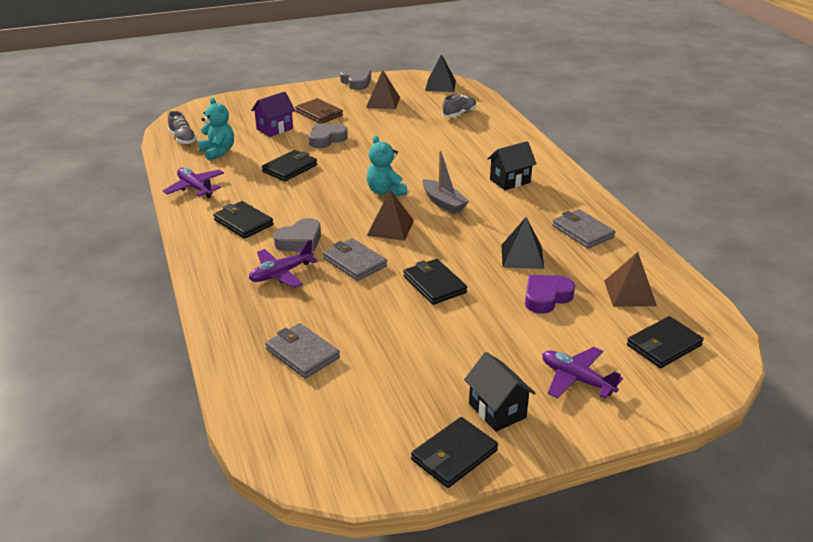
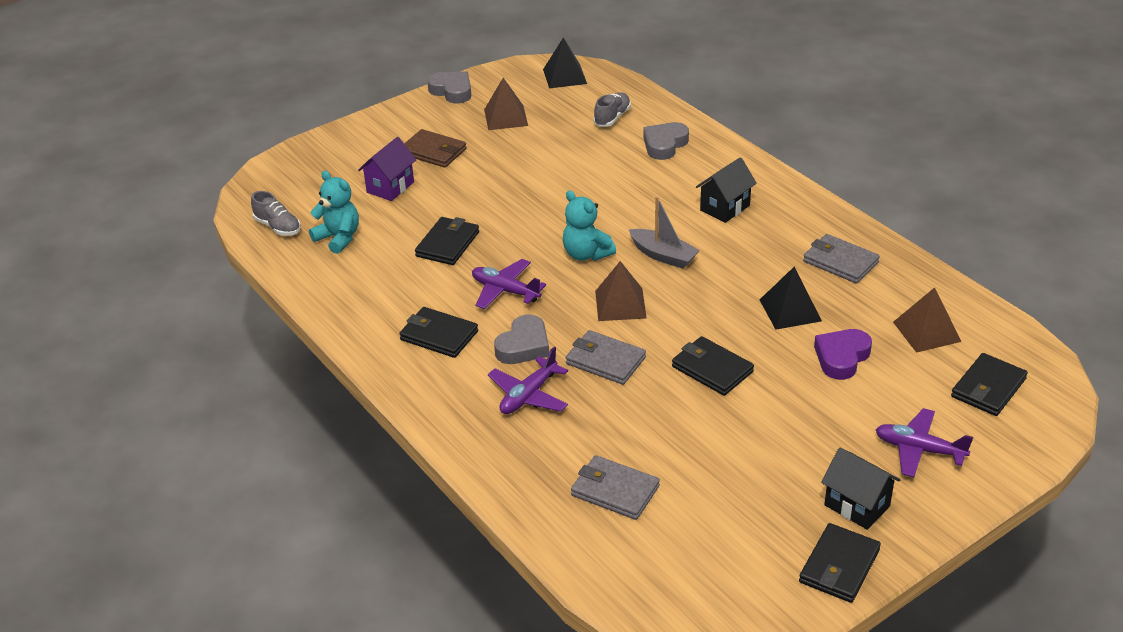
camera: 15 degrees left, 5 degrees up
purple plane [163,168,224,198] -> purple plane moved to [472,259,546,309]
grey heart [309,123,348,148] -> grey heart moved to [643,122,689,160]

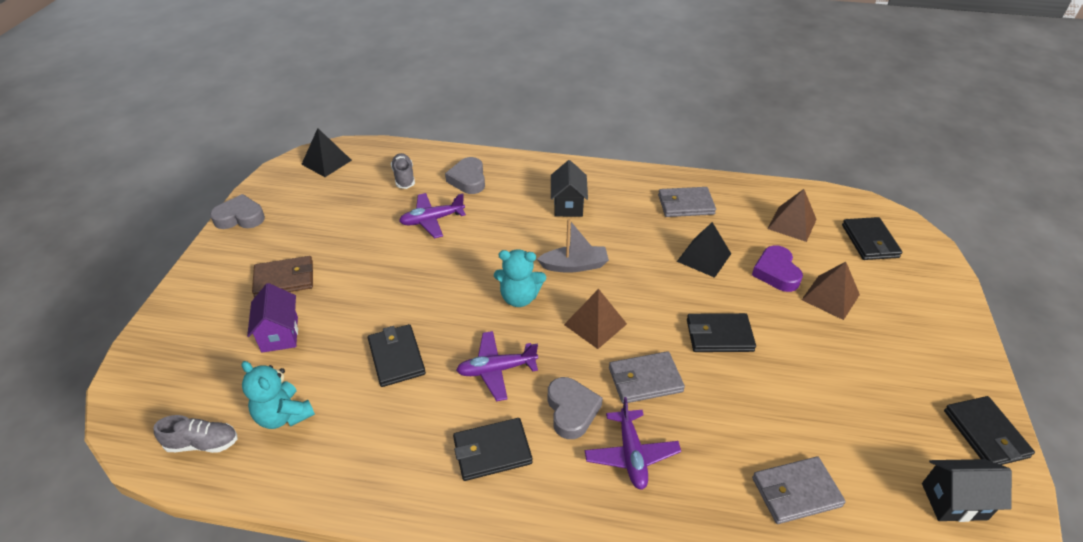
camera: 45 degrees left, 5 degrees up
turquoise teddy bear [309,171,359,254] -> turquoise teddy bear turned 135 degrees counterclockwise [241,361,315,429]
brown pyramid [484,78,528,130] -> brown pyramid moved to [802,262,860,320]
black house [821,448,900,530] -> black house moved to [922,459,1012,522]
purple plane [876,408,973,477] -> purple plane moved to [399,193,466,238]

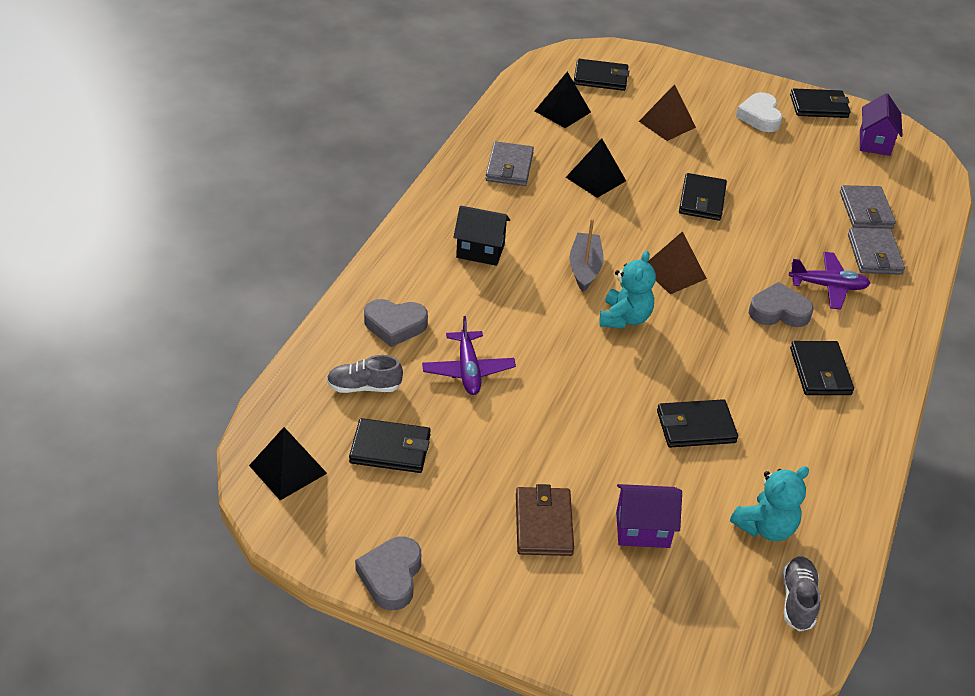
camera: 80 degrees left, 0 degrees up
purple plane [456,331,538,401] -> none
grey wallet [609,351,685,404] -> grey wallet moved to [848,227,905,275]
purple heart [752,245,803,292] -> none
brown pyramid [768,189,817,242] -> black pyramid [535,72,591,128]
black house [922,459,1012,522] -> purple house [860,93,902,156]
none -> black wallet [349,418,431,473]
none -> white heart [736,92,782,132]

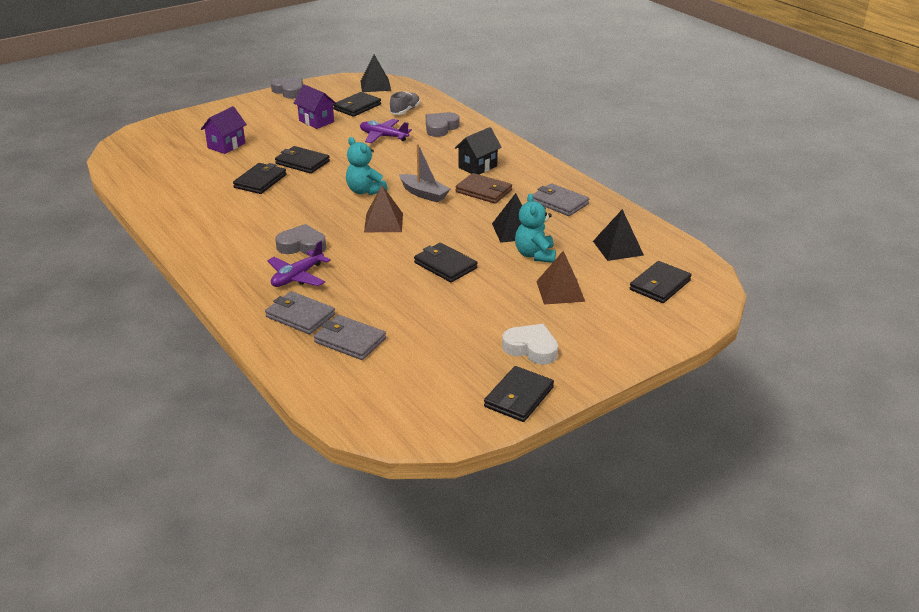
camera: 125 degrees right, 10 degrees down
brown wallet [516,484,574,556] -> brown wallet moved to [455,173,512,204]
turquoise teddy bear [730,466,809,541] -> turquoise teddy bear moved to [515,194,556,263]
grey heart [749,282,814,327] -> grey heart turned 120 degrees counterclockwise [275,224,326,255]
grey shoe [782,556,820,631] -> none
black wallet [790,341,854,395] -> black wallet moved to [275,146,330,174]
purple house [860,93,902,156] -> purple house moved to [294,84,337,129]

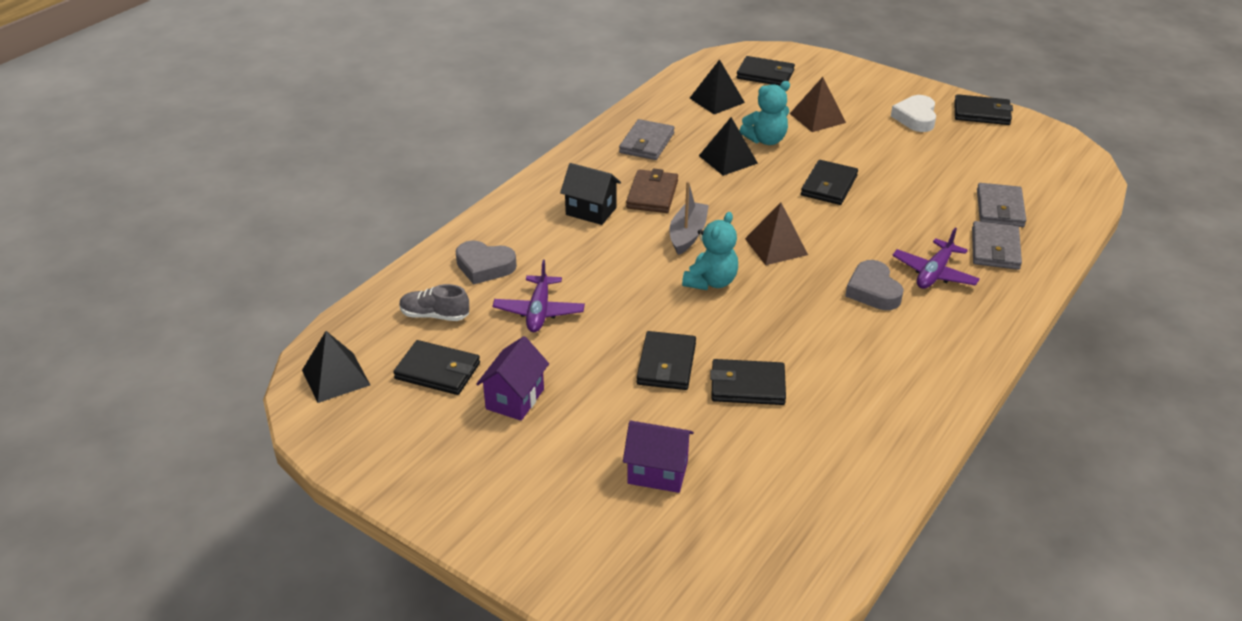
camera: 110 degrees left, 5 degrees up
purple plane [267,241,331,287] -> purple plane turned 105 degrees clockwise [892,228,980,289]
grey heart [271,78,303,99] -> none

